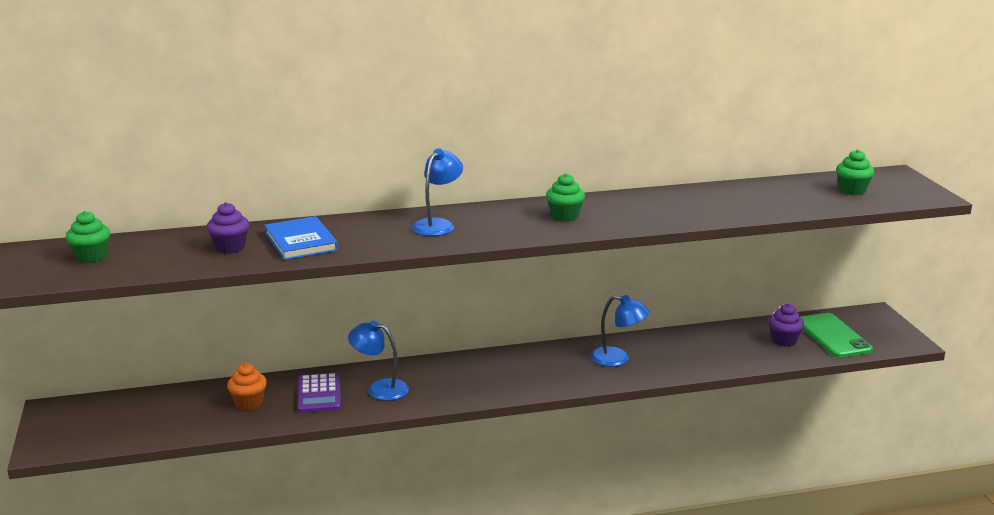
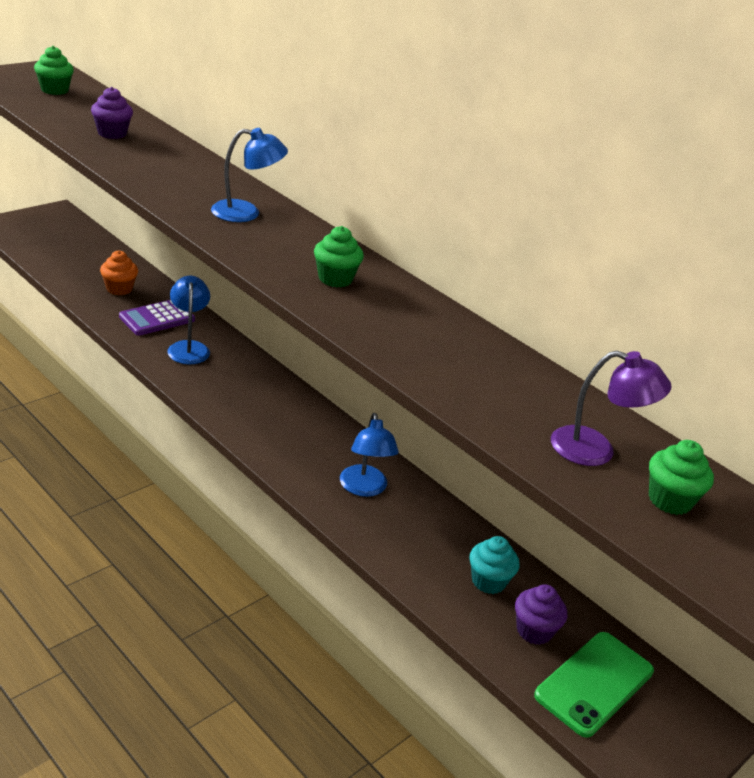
camera: 55 degrees right, 10 degrees up
blue book [264,216,338,260] -> none
none -> turquoise cupcake [470,536,519,594]
none -> purple lamp [551,351,671,466]

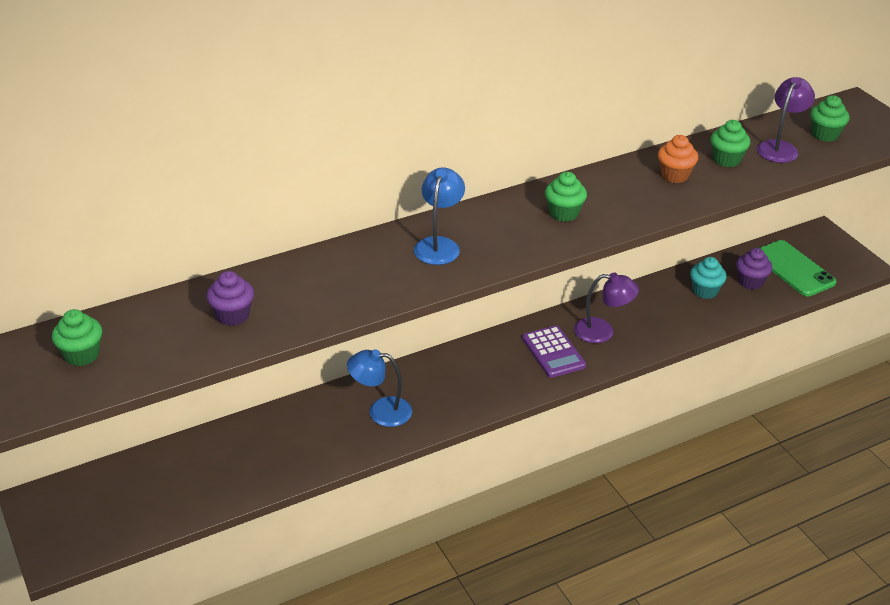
camera: 70 degrees left, 5 degrees up
orange cupcake [100,250,138,295] -> orange cupcake moved to [658,135,698,183]
purple calculator [119,300,195,336] -> purple calculator moved to [522,325,586,378]
blue lamp [340,413,399,497] -> purple lamp [574,272,639,343]
none -> green cupcake [710,120,751,167]

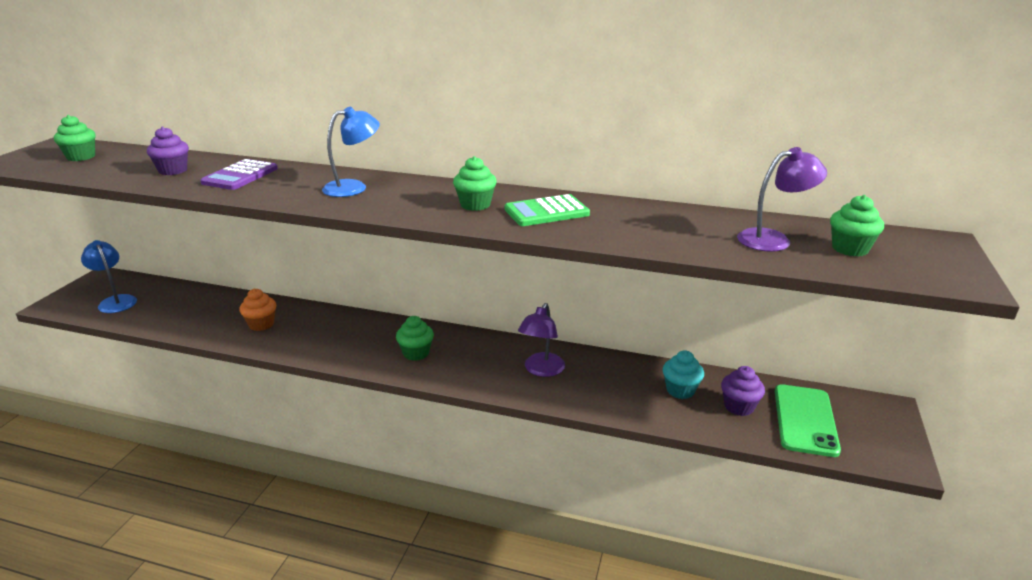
camera: 45 degrees right, 10 degrees down
blue lamp [347,349,412,427] -> blue lamp moved to [81,240,137,313]
purple calculator [522,325,586,378] -> purple calculator moved to [200,159,278,190]
purple lamp [574,272,639,343] -> purple lamp turned 60 degrees clockwise [518,303,565,377]
orange cupcake [658,135,698,183] -> orange cupcake moved to [239,289,276,331]
green cupcake [710,120,751,167] -> green cupcake moved to [396,316,434,361]
none -> green calculator [505,194,590,226]

